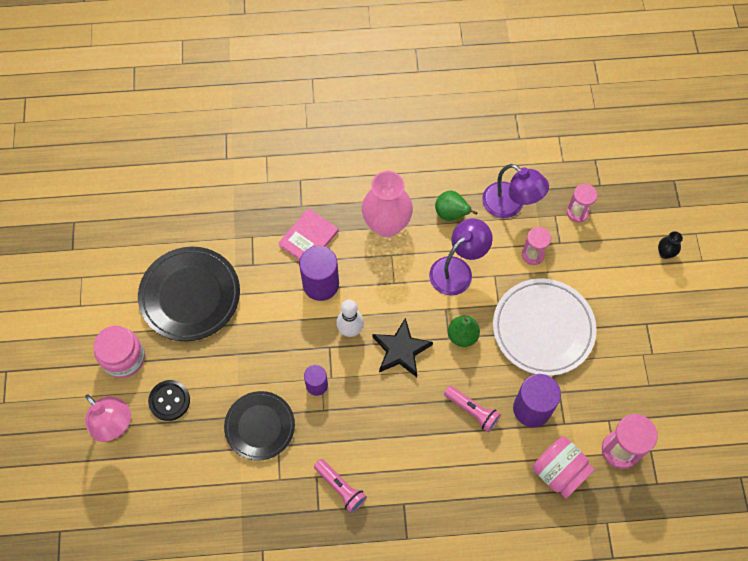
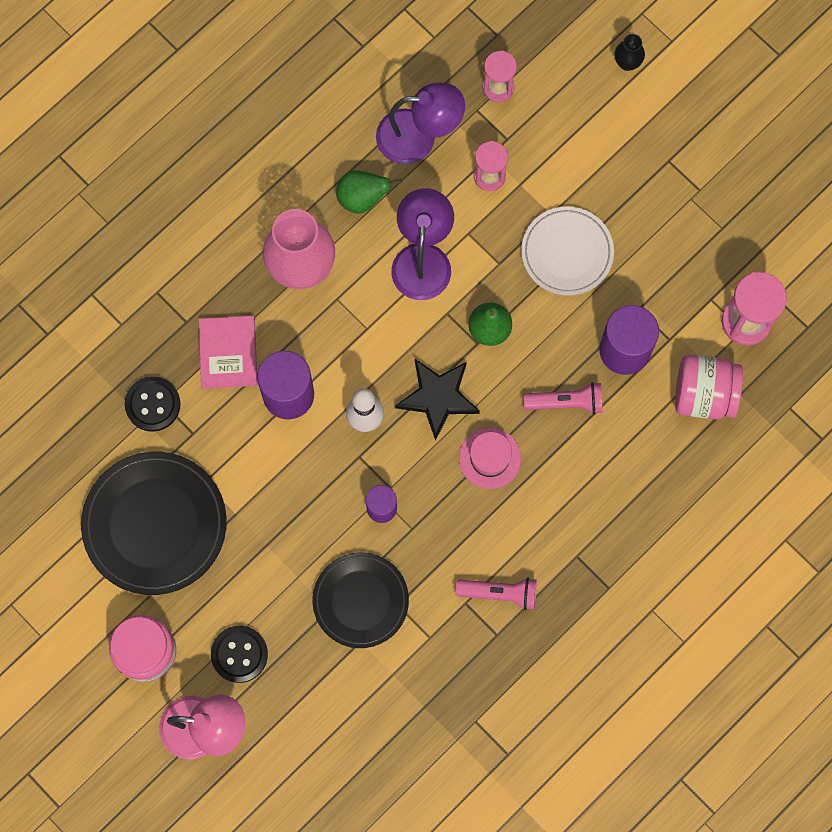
camera: 40 degrees left, 10 degrees up
white plate [493,278,597,376] -> white plate [521,206,614,296], size x0.66
none -> black button [125,376,181,432]
none -> pink hat [459,428,521,489]

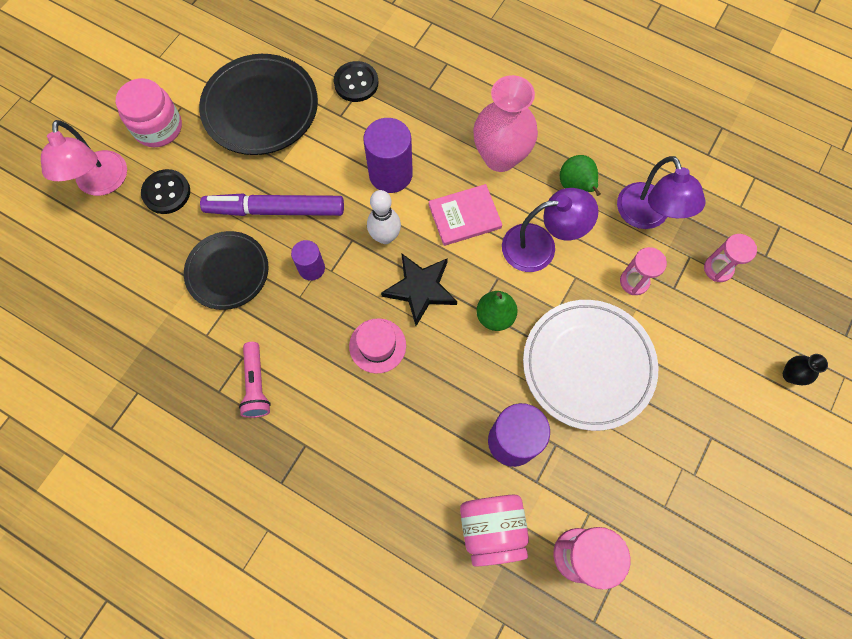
camera: 75 degrees right, 5 degrees down
pink book [199,316,258,389] -> pink book moved to [429,184,502,246]
white plate [521,206,614,296] -> white plate [523,300,658,431], size x1.52
pink flashlight [524,382,603,414] -> none
none -> purple marker [200,193,344,216]

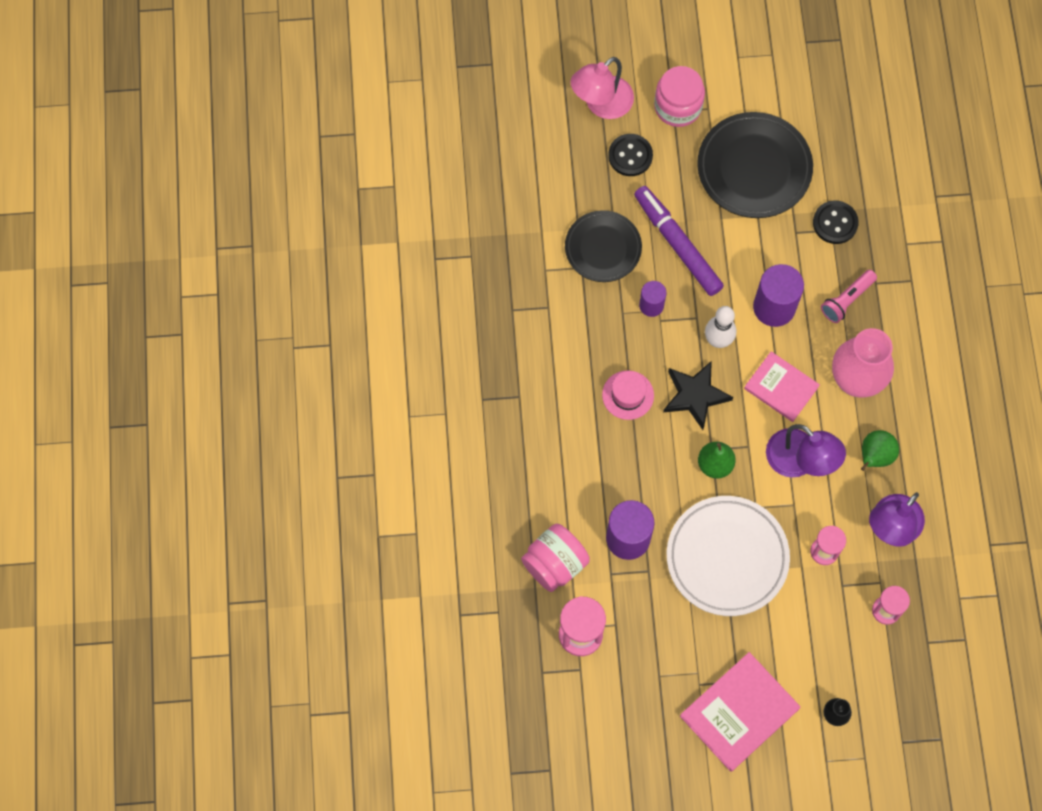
camera: 55 degrees right, 0 degrees up
pink flashlight [239,342,271,418] -> pink flashlight moved to [821,270,877,323]
none -> pink book [680,652,800,772]

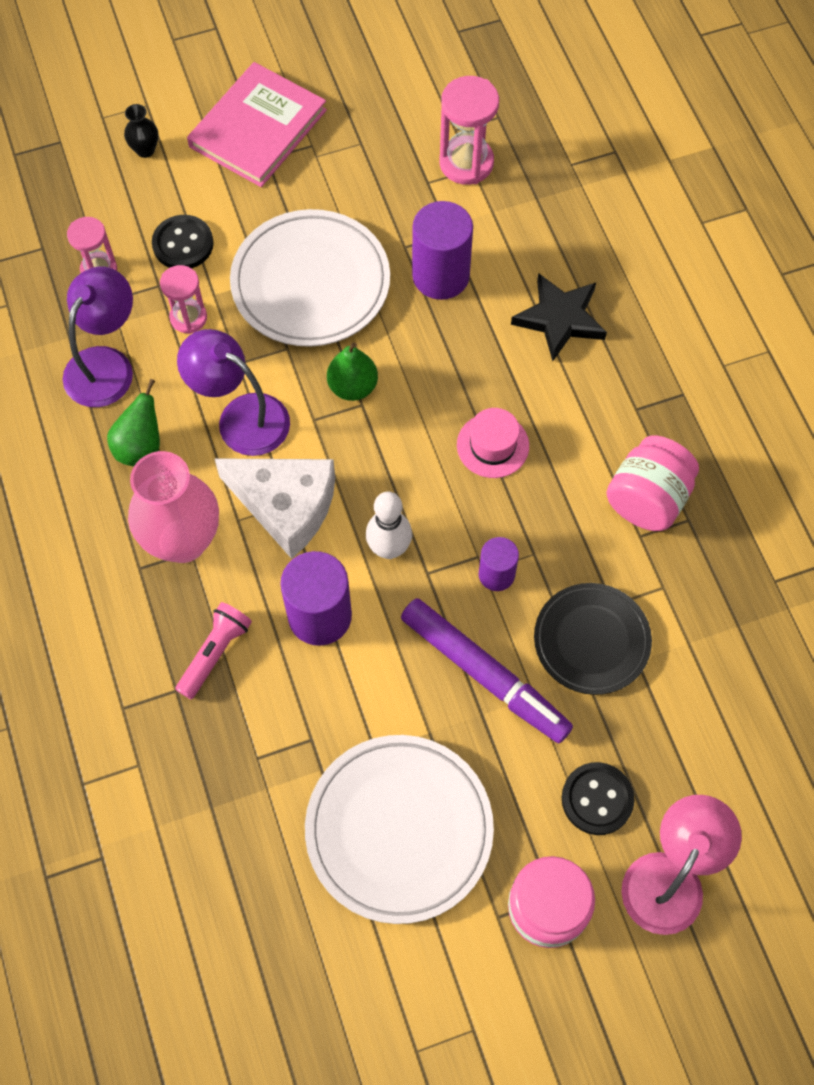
camera: 165 degrees right, 5 degrees down
pink jar [521,524,590,592] -> pink jar moved to [606,436,699,531]
black star [663,361,733,430] -> black star moved to [511,273,607,361]
black plate [697,112,813,218] -> white plate [305,735,494,924]
pink book [744,351,820,422] -> white cheese [214,458,335,559]
black button [813,200,859,244] -> black button moved to [152,215,214,268]

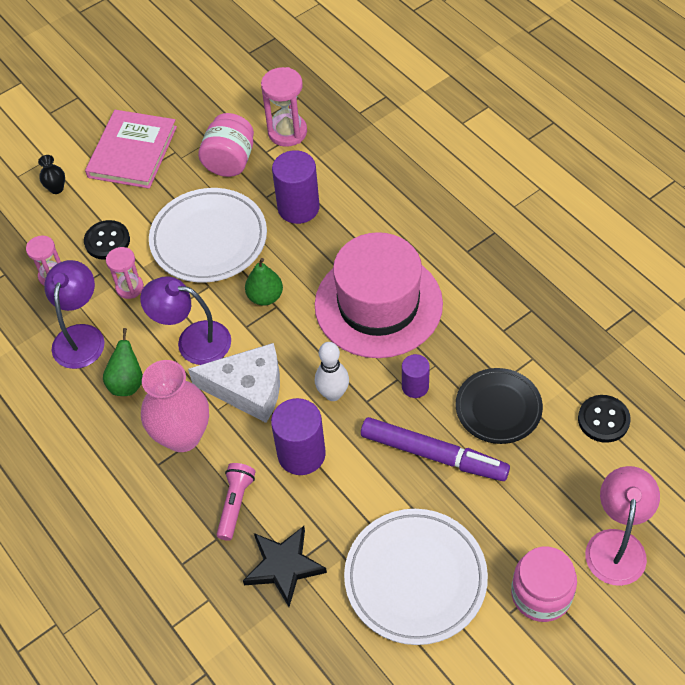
camera: 15 degrees left, 10 degrees down
pink hat [457,408,529,478] -> pink hat [315,232,443,358], size x2.40
black star [511,273,607,361] -> black star moved to [243,526,327,607]
black button [562,762,635,835] -> black button moved to [578,395,631,443]
pink jar [606,436,699,531] -> pink jar moved to [198,113,254,177]

